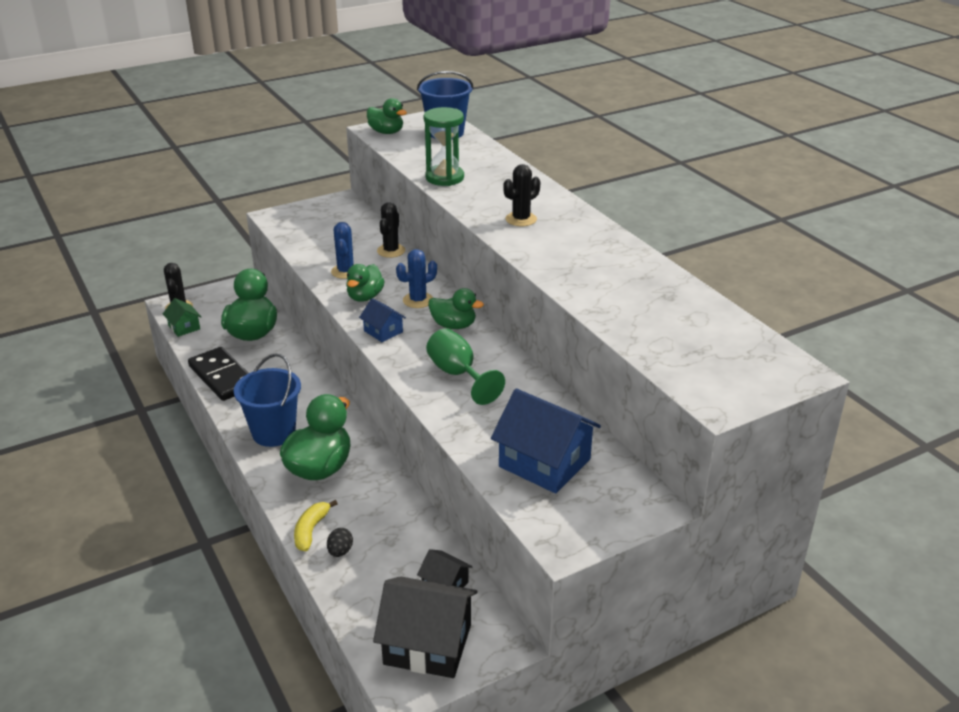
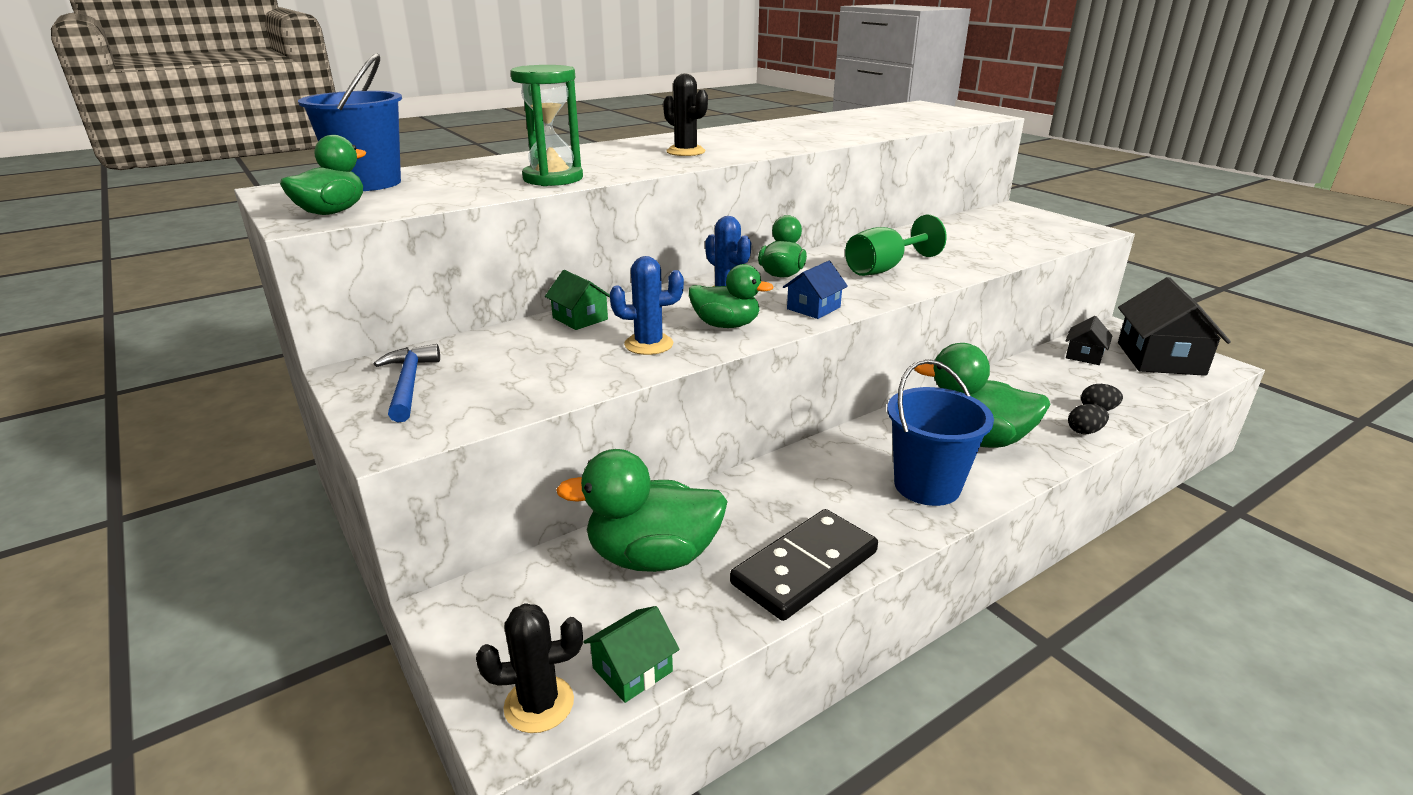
camera: 95 degrees left, 5 degrees down
yellow banana [294,500,338,551] -> black egg [1068,404,1109,434]
black cactus [377,202,405,258] -> green house [545,270,610,330]
blue house [491,388,601,493] -> none
none -> blue hammer [374,344,440,422]

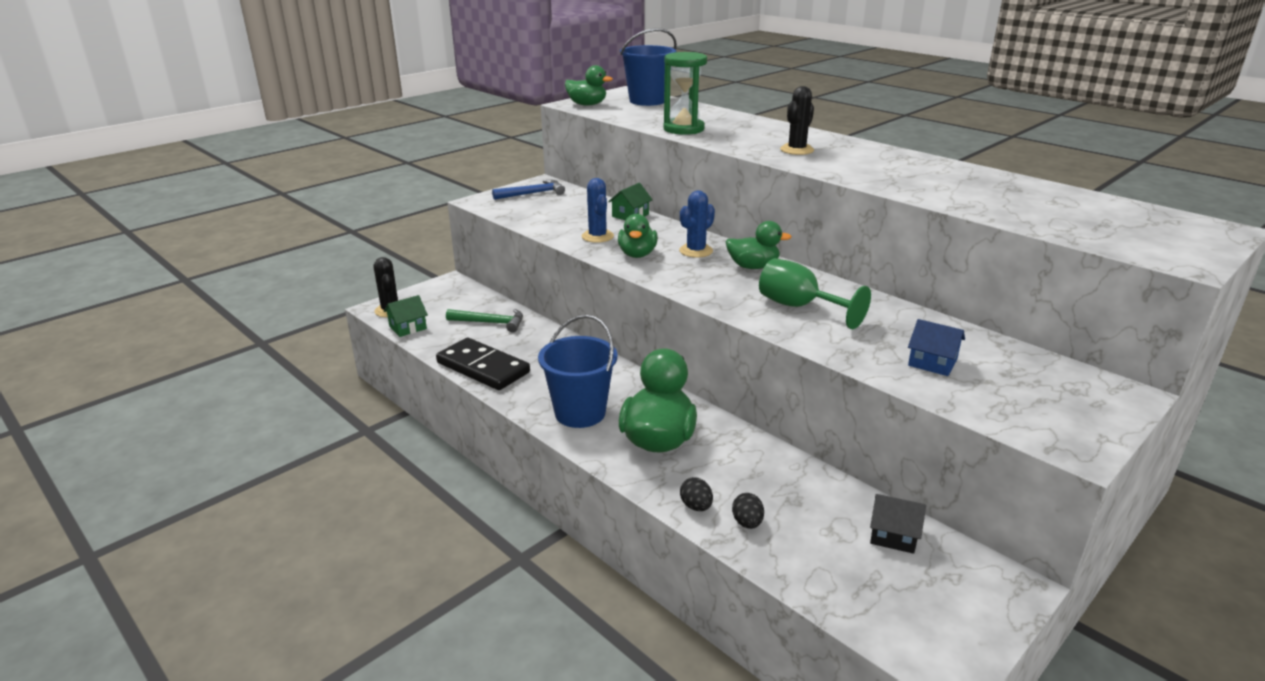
camera: 80 degrees right, 0 degrees up
green duck [556,449,728,572] -> green hammer [446,309,523,333]
green house [583,606,679,703] -> green house turned 75 degrees counterclockwise [384,295,428,337]
blue house [783,261,848,319] -> blue house moved to [908,319,965,376]
black house [1118,277,1231,376] -> none

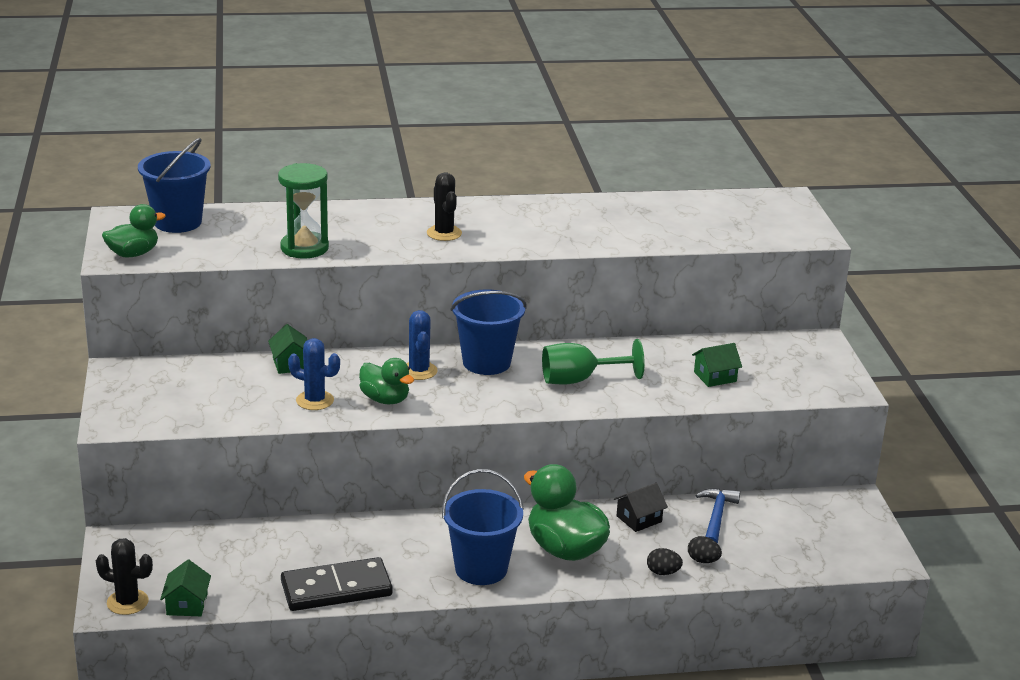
camera: 55 degrees left, 0 degrees up
green hammer [446,309,523,333] -> none
blue hammer [492,180,565,200] -> blue hammer moved to [696,488,740,544]
green duck [726,221,792,269] -> blue bucket [451,289,527,375]
black house [870,494,926,554] -> black house moved to [614,483,668,532]
blue house [908,319,965,376] -> green house [692,343,742,387]

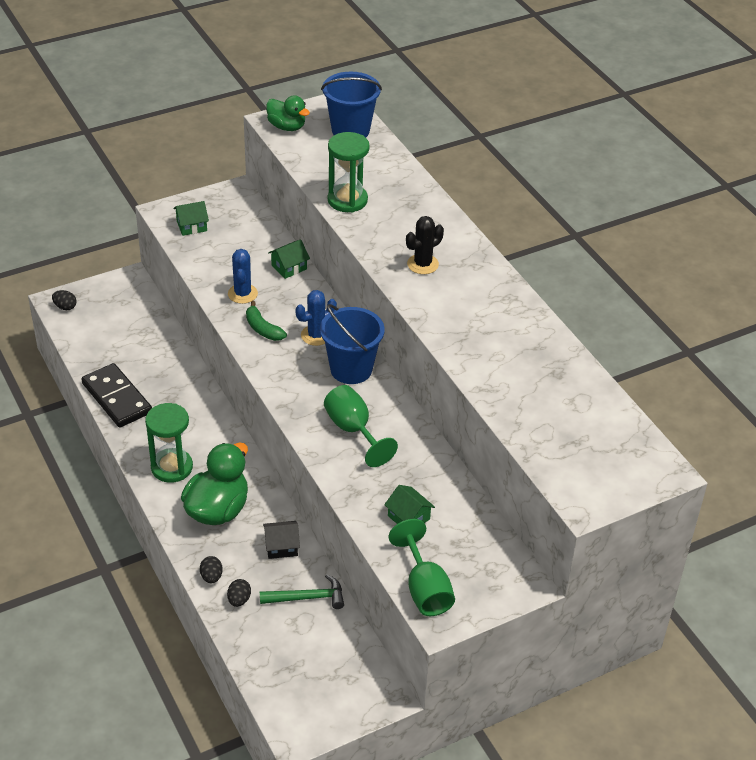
camera: 70 degrees right, 15 degrees up
black cactus [96,538,153,615] -> black egg [52,290,77,310]
green house [160,560,211,616] -> green house moved to [173,201,209,236]
green duck [359,358,414,405] -> green banana [246,301,287,341]
blue bucket [442,469,524,585] -> green hourglass [145,403,193,483]
black house [614,483,668,532] -> black house turned 45 degrees counterclockwise [263,521,300,559]
blue hammer [696,488,740,544] -> green hammer [260,574,344,609]
none -> green goblet [389,519,455,616]

